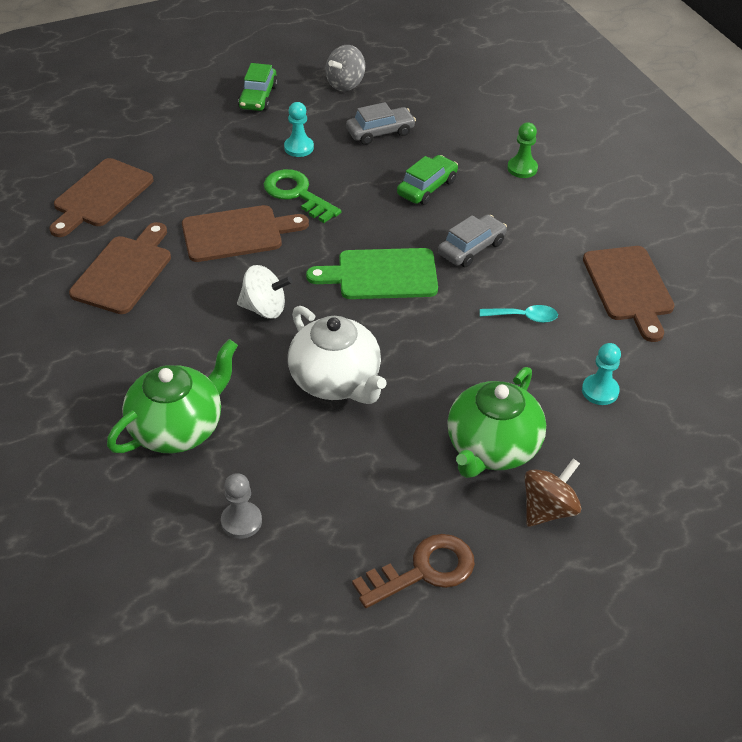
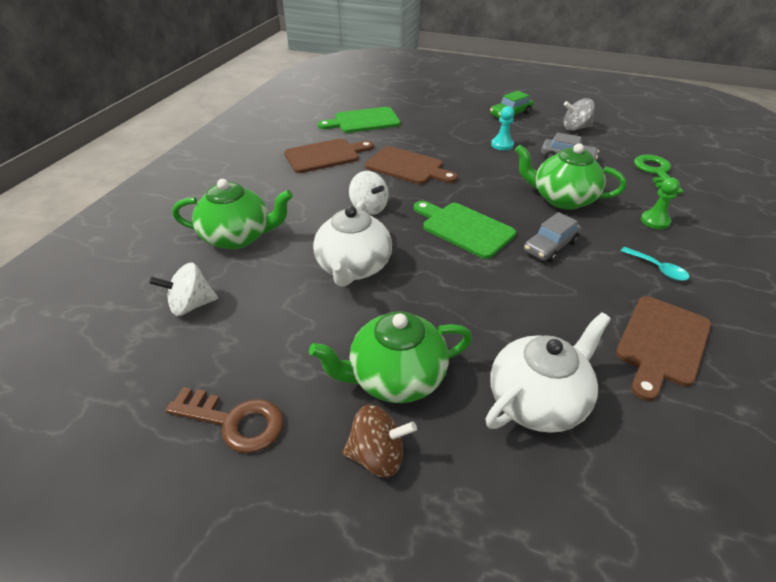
camera: 45 degrees right, 5 degrees down
brown cutting board [49,158,153,237] -> green cutting board [318,107,400,133]
grey pawn [221,473,262,539] -> white spinning top [149,263,218,316]
green key [264,169,341,223] -> green key moved to [634,155,683,194]
green car [397,155,458,205] -> green teapot [515,144,626,210]
grey car [438,214,507,267] -> grey car turned 135 degrees clockwise [524,212,581,262]
turquoise spoon [480,305,558,323] -> turquoise spoon moved to [620,247,689,281]
turquoise pawn [582,343,621,405] -> white teapot [486,312,611,433]

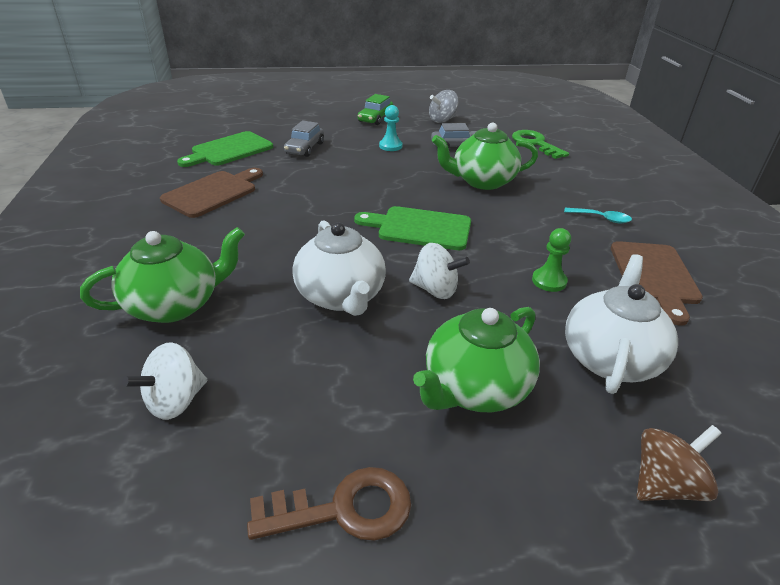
camera: 30 degrees left, 5 degrees down
brown spinning top [342,405,417,478] -> brown spinning top moved to [637,425,722,501]
white spinning top [349,171,389,215] -> white spinning top moved to [409,243,470,299]
brown cutting board [365,146,458,184] -> none
grey car [524,212,581,262] -> grey car moved to [284,121,324,157]
green pawn [641,178,680,229] -> green pawn moved to [532,228,571,292]

